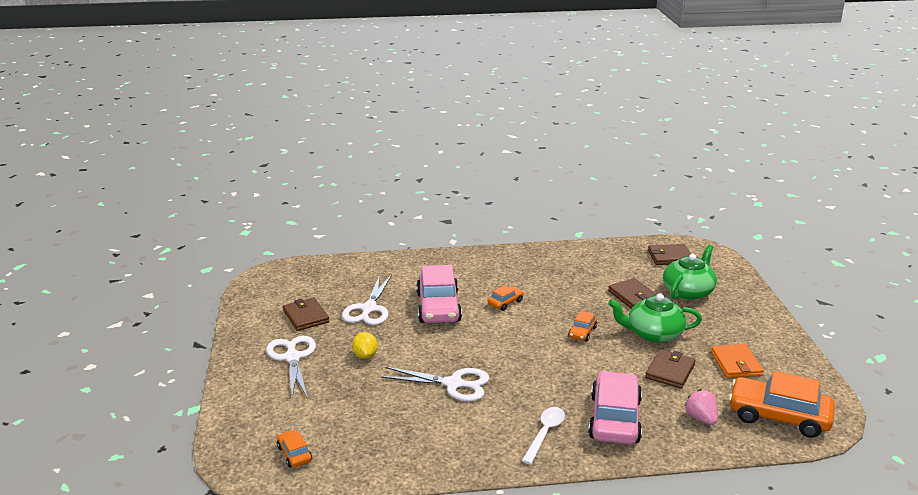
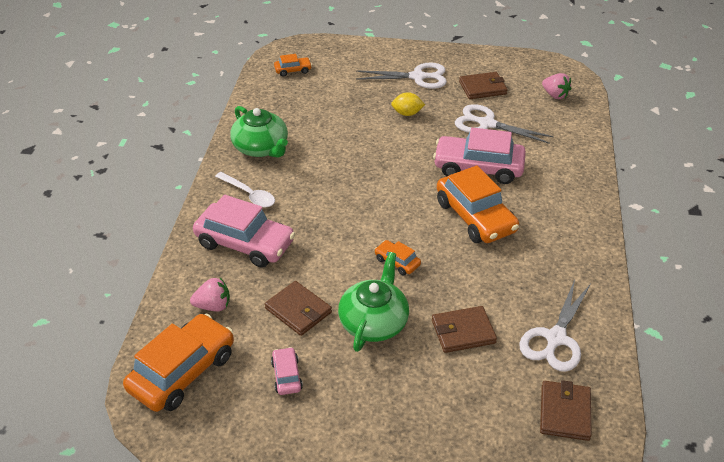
camera: 105 degrees right, 15 degrees up
white scissors [381,367,489,401] -> white scissors moved to [519,280,591,372]
orange car [488,285,524,311] -> orange car [437,165,519,243], size x2.13
green teapot [663,245,717,300] -> green teapot moved to [230,106,288,158]
orange wallet [711,344,764,378] -> pink car [271,347,303,395]
none -> pink strawberry [542,73,572,99]

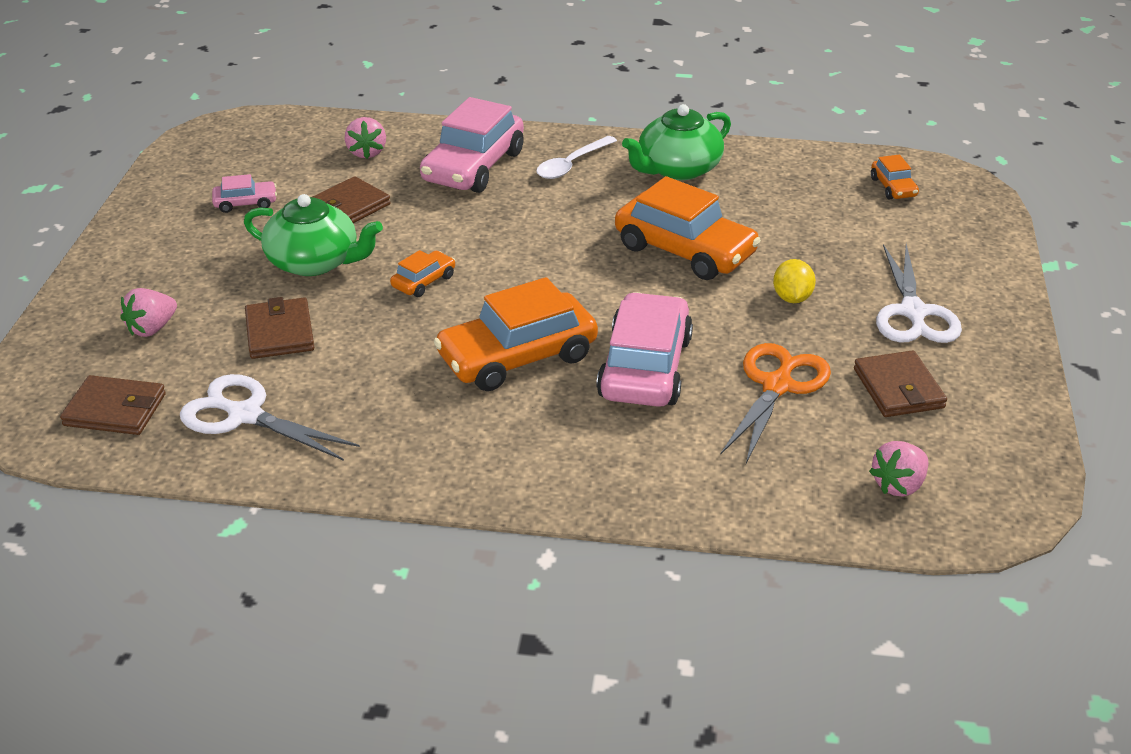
camera: 90 degrees right, 5 degrees down
orange car [123,314,234,412] -> orange car moved to [615,176,761,280]
white scissors [455,104,554,144] -> orange scissors [721,343,831,463]
none -> pink strawberry [120,288,177,337]

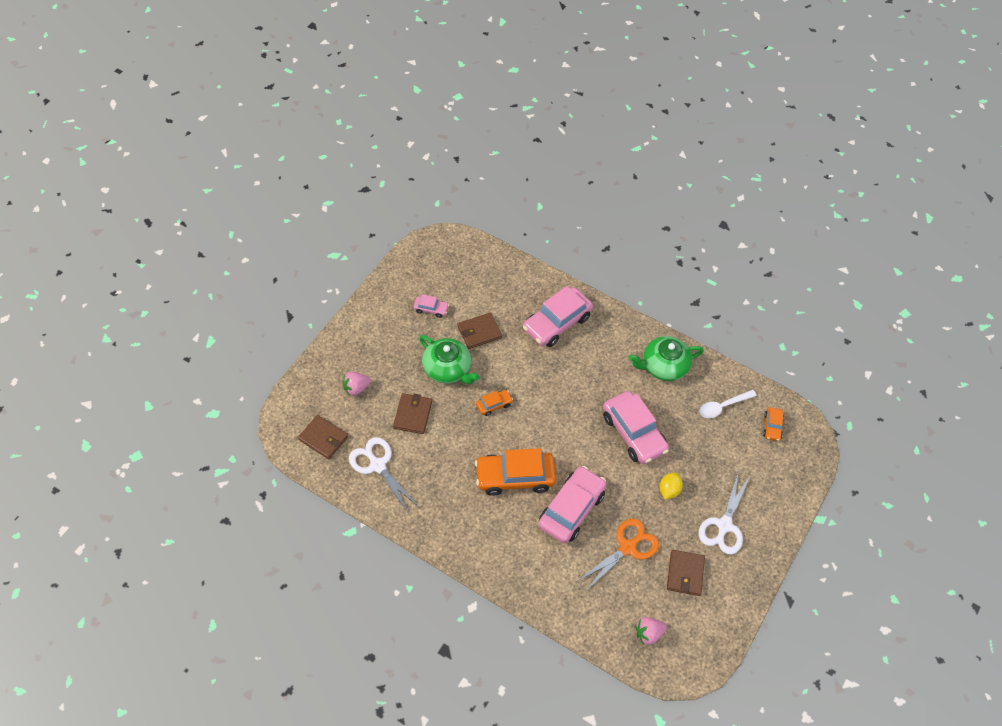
camera: 20 degrees right, 20 degrees up
pink strawberry [345,117,386,159] -> none
white spoon [536,136,617,179] -> white spoon moved to [700,390,757,418]
orange car [615,176,761,280] -> pink car [603,391,669,464]

